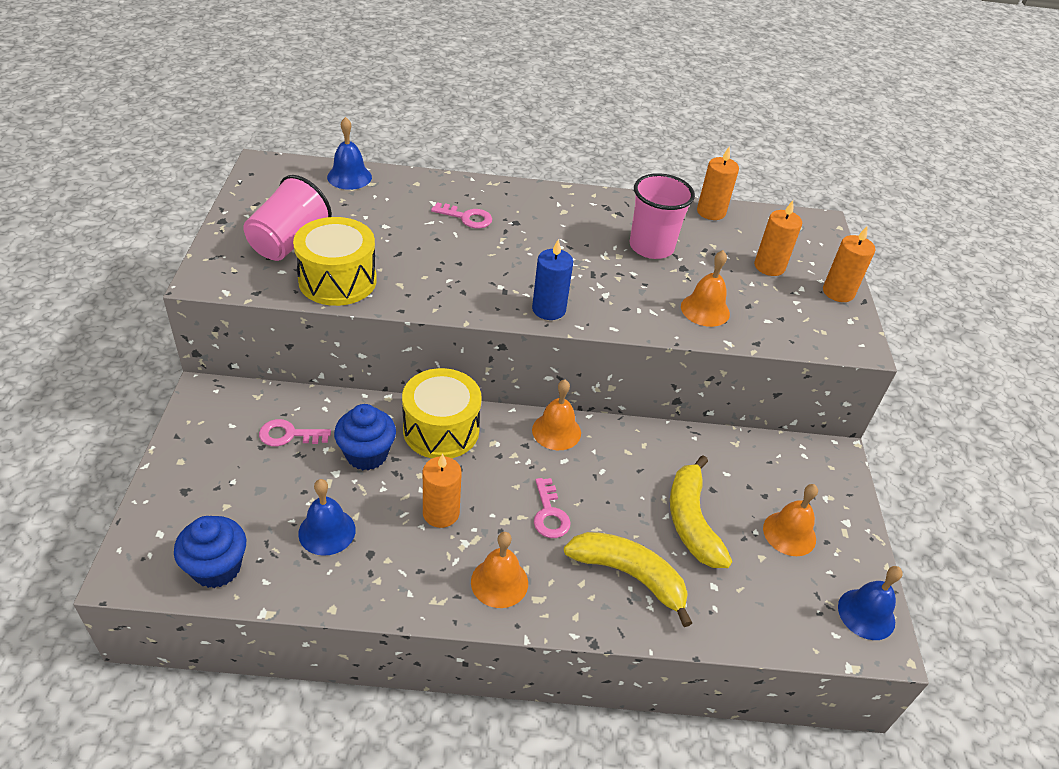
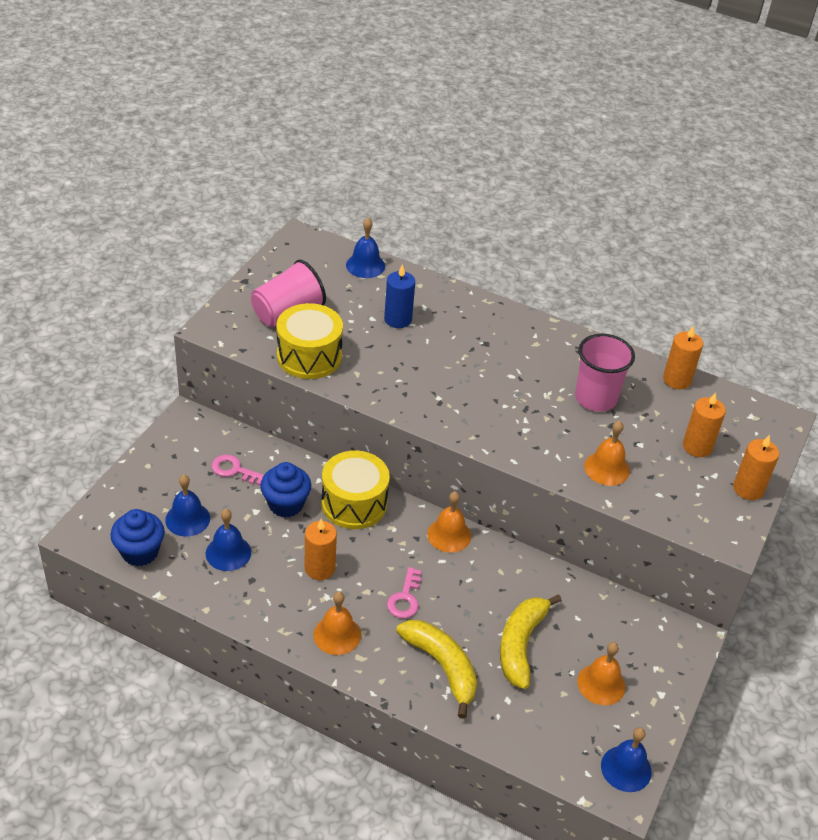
camera: 25 degrees right, 0 degrees up
pink key [431,202,492,228] -> none
blue candle [532,239,573,320] -> blue candle moved to [384,264,415,328]
none -> blue bell [165,475,210,536]

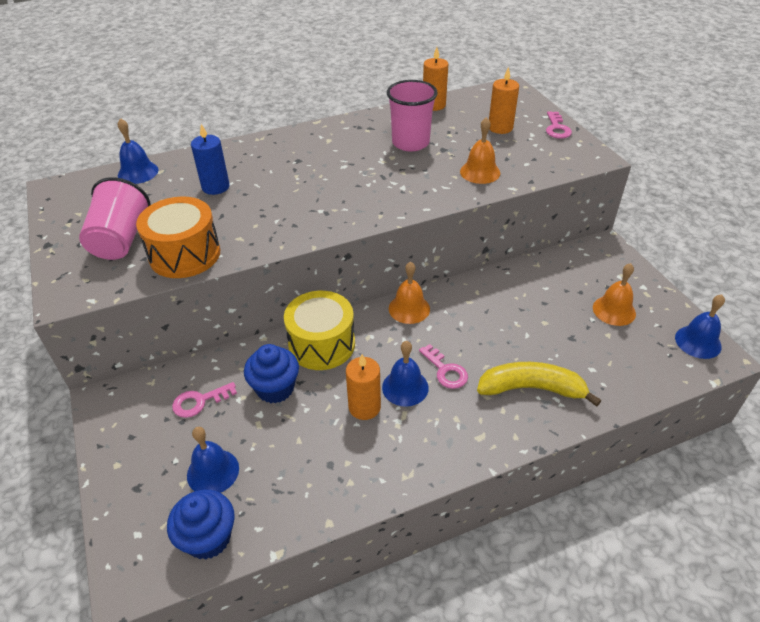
camera: 45 degrees left, 0 degrees up
blue bell [206,509,251,571] -> blue bell moved to [382,341,429,407]
yellow drum [277,303,343,379] -> orange drum [136,197,220,278]
orange bell [313,591,361,655] -> none
yellow banana [500,594,562,689] -> none
orange candle [733,435,779,500] -> pink key [546,111,572,139]

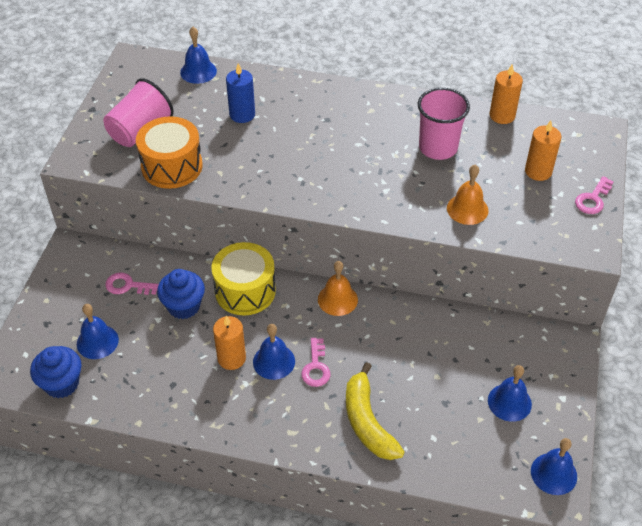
camera: 35 degrees right, 5 degrees up
yellow banana [477,362,601,407] -> yellow banana turned 150 degrees counterclockwise [346,362,405,460]
orange bell [593,263,636,326] -> blue bell [488,365,532,422]

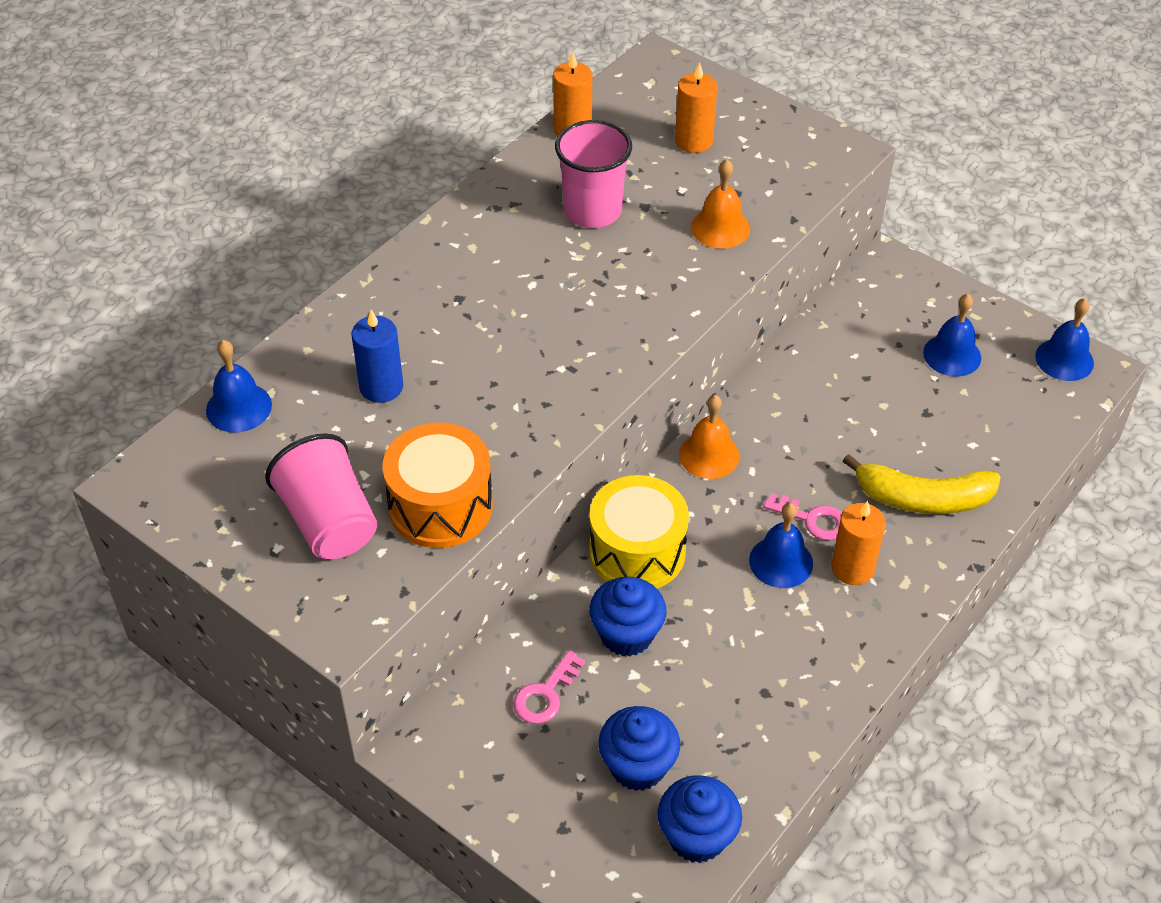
camera: 65 degrees left, 0 degrees up
blue bell [77,304,119,359] -> blue cupcake [599,706,680,791]
orange candle [213,316,246,370] -> orange candle moved to [831,501,886,585]
pink key [575,176,614,214] -> none

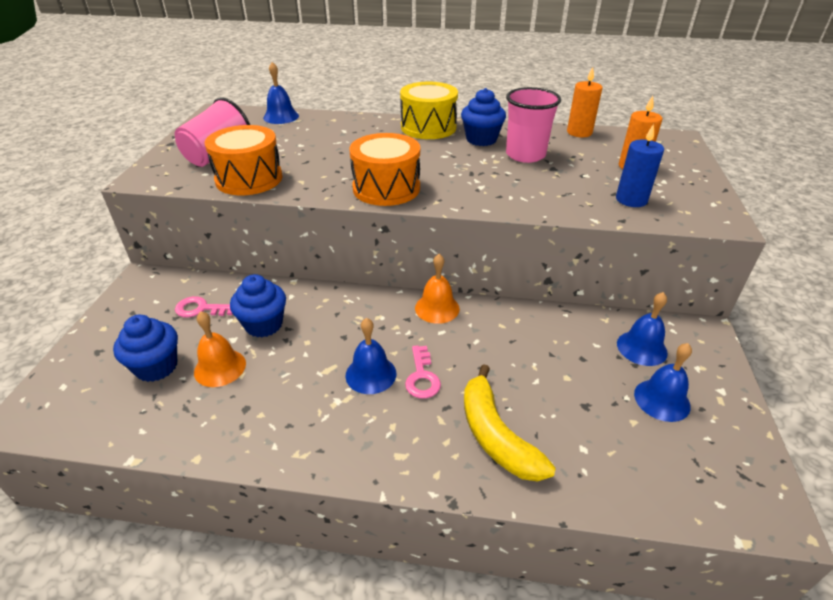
camera: 60 degrees right, 10 degrees down
blue candle [352,310,403,403] -> blue candle moved to [616,124,664,207]
yellow drum [589,475,689,588] -> yellow drum moved to [400,82,458,139]
blue cupcake [658,775,742,863] -> blue cupcake moved to [461,88,506,146]
orange bell [691,159,750,249] -> orange bell moved to [194,311,246,387]
orange candle [831,501,886,585] -> none
blue bell [1035,298,1094,381] -> blue bell moved to [617,292,668,366]
none -> orange drum [349,133,420,206]

